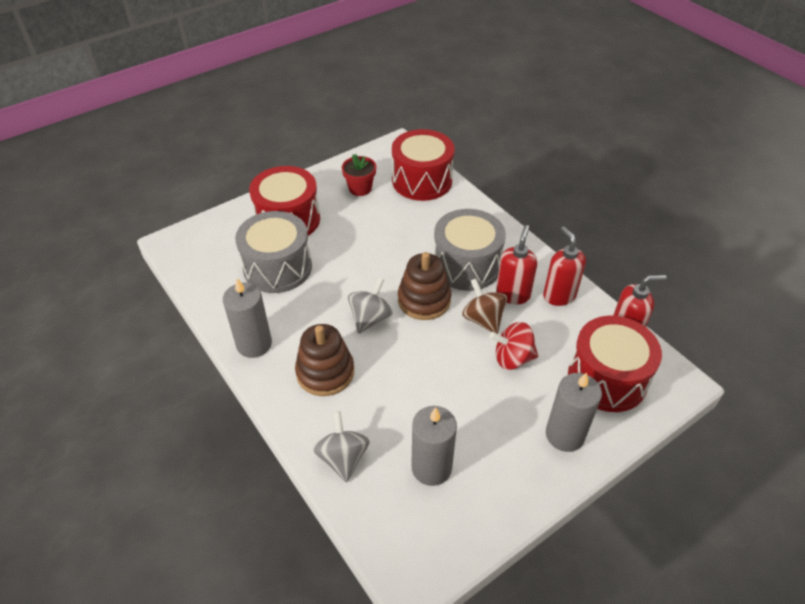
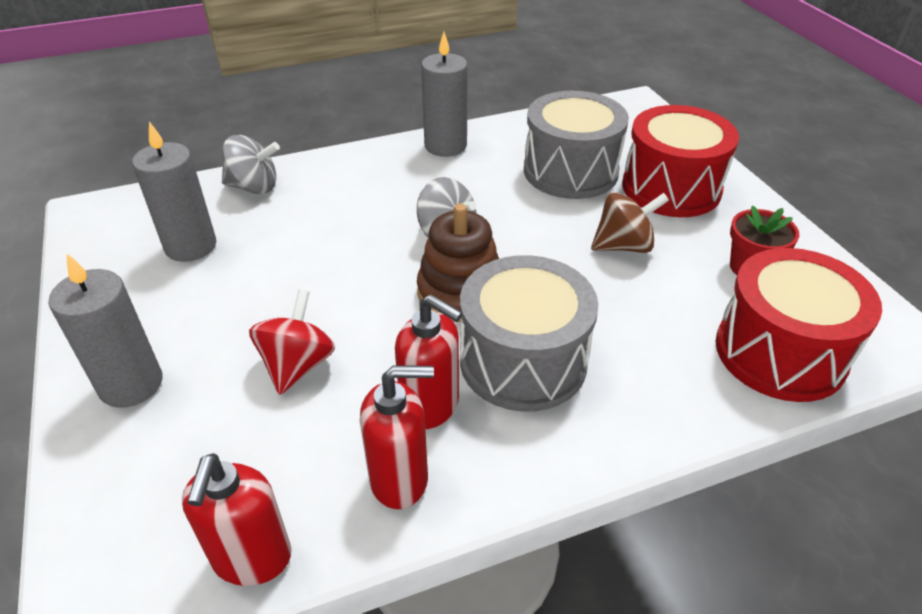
camera: 105 degrees right, 5 degrees down
brown stacking toy [295,324,354,396] -> none
brown spinning top [462,279,507,334] -> brown spinning top moved to [591,192,669,253]
red drum [568,316,662,412] -> none

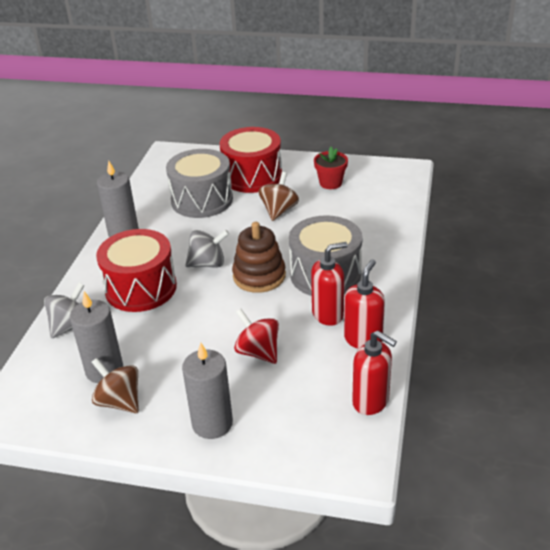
camera: 55 degrees left, 5 degrees down
red drum [716,248,882,402] -> red drum moved to [96,229,177,312]
none -> brown spinning top [92,358,139,413]

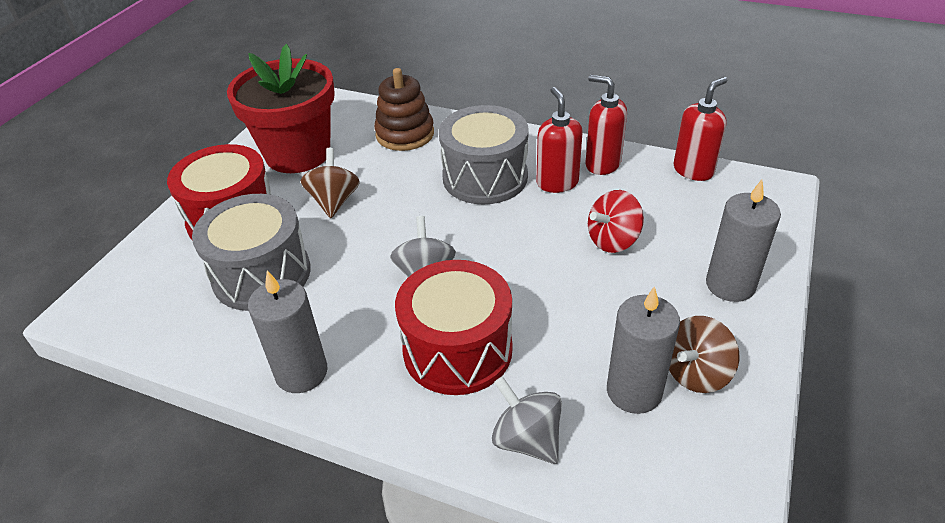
camera: 80 degrees left, 5 degrees up
brown stacking toy [232,222,286,293] -> brown stacking toy moved to [374,68,434,151]
brown spinning top [258,172,299,221] -> brown spinning top turned 60 degrees clockwise [301,148,360,218]
red flower pot [314,147,348,189] -> red flower pot [227,44,335,173], size x2.18

